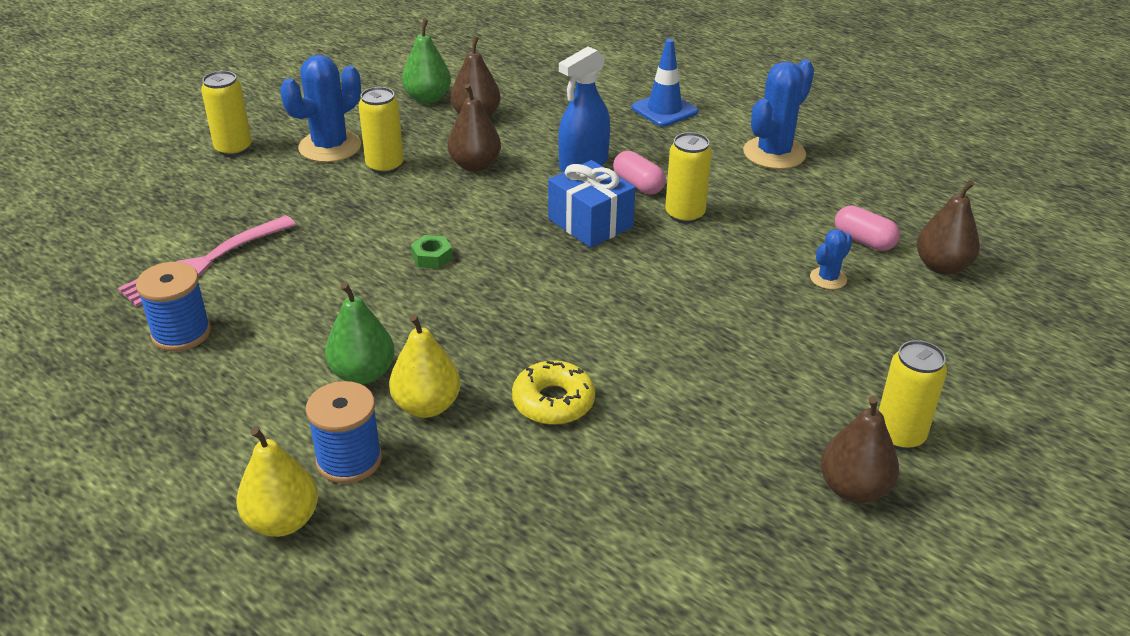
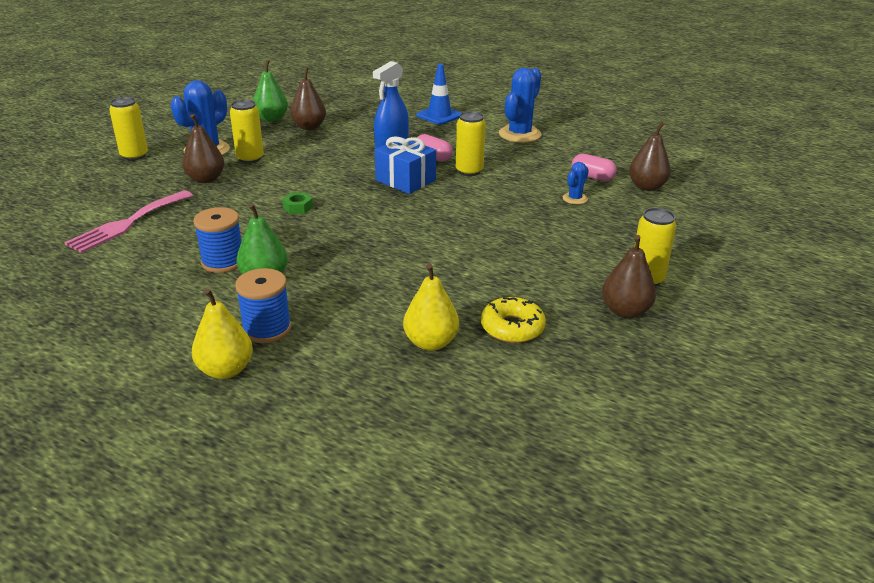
camera: 10 degrees left, 5 degrees down
blue spool [136,262,211,352] -> blue spool moved to [193,207,241,273]
yellow pear [389,314,461,418] -> yellow pear moved to [403,263,459,351]
brown pear [448,84,501,172] -> brown pear moved to [182,114,224,183]
yellow donut [512,360,595,425] -> yellow donut moved to [481,297,546,343]

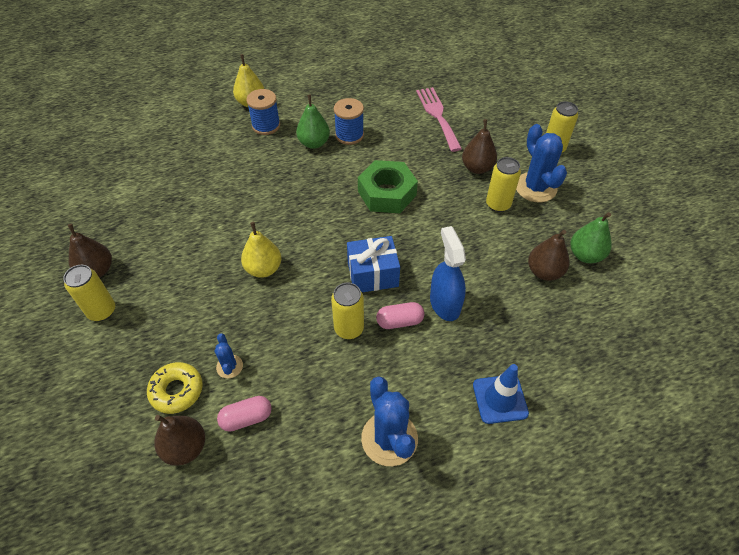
camera: 130 degrees right, 20 degrees up
green nut [282,192,313,214] -> green nut [358,160,418,213], size x2.40
yellow pear [403,263,459,351] -> yellow pear moved to [241,222,281,278]
yellow donut [481,297,546,343] -> yellow donut moved to [147,362,203,414]

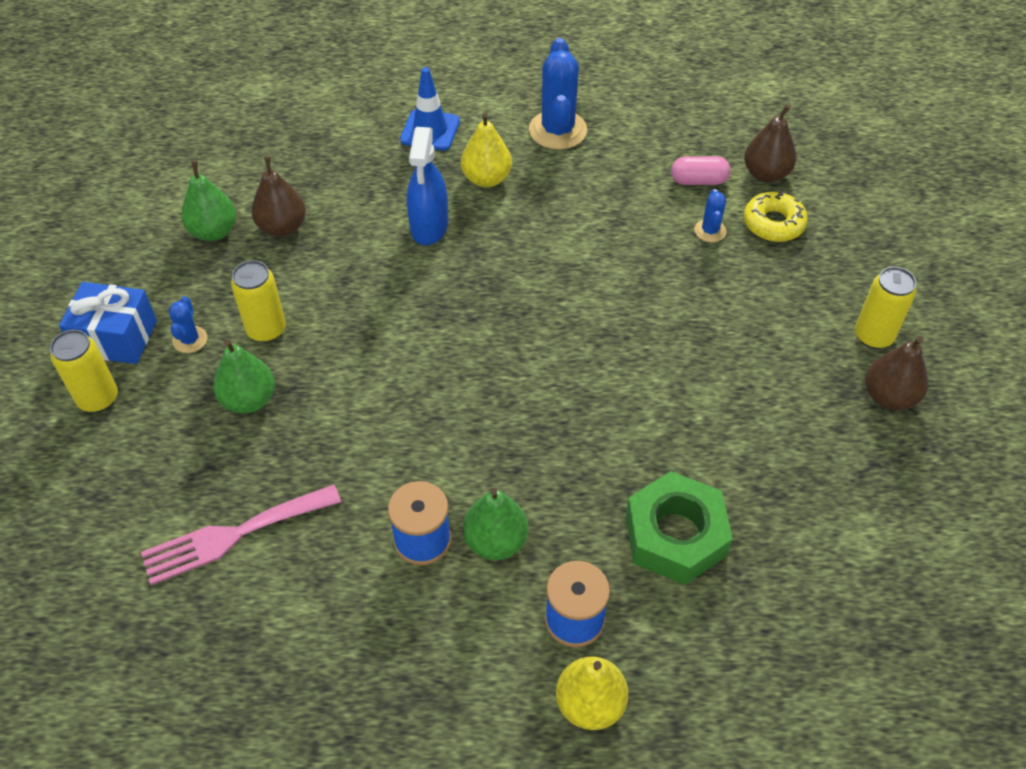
camera: 160 degrees left, 0 degrees up
yellow pear [241,222,281,278] -> yellow pear moved to [461,112,512,187]
yellow can [331,283,364,339] -> none
blue gift [347,236,400,292] -> blue gift moved to [59,282,157,364]
green nut [358,160,418,213] -> green nut moved to [626,471,733,585]
pink capsule [376,302,425,329] -> none
pink fork [416,87,462,152] -> pink fork turned 60 degrees clockwise [141,484,341,585]
brown pear [462,119,497,174] -> green pear [213,339,275,414]
blue cactus [516,124,567,202] -> blue cactus [169,296,207,353], size x0.51

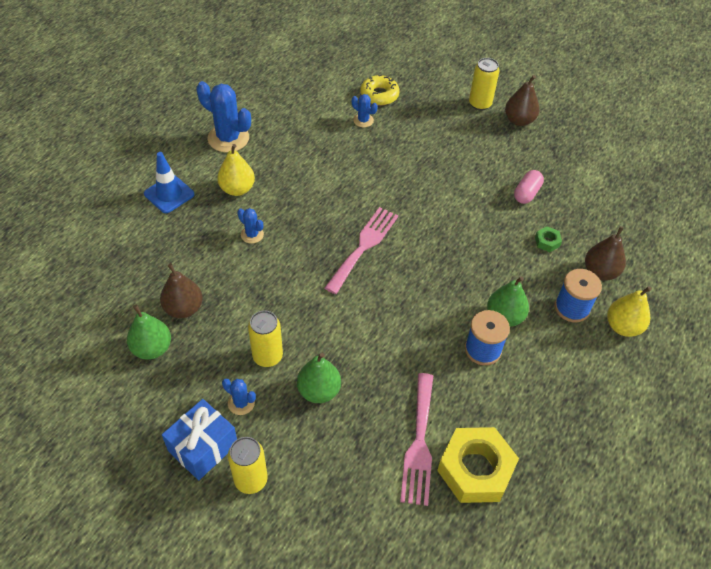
camera: 60 degrees left, 0 degrees up
blue spray bottle [407,127,448,245] -> blue cactus [237,208,264,244]
green nut [626,471,733,585] -> green nut [535,226,562,252], size x0.42
pink capsule [671,156,731,185] -> pink capsule moved to [514,170,544,204]
brown pear [744,105,796,182] -> brown pear moved to [585,226,626,280]
none -> pink fork [325,207,398,294]
none -> yellow nut [437,427,519,503]

